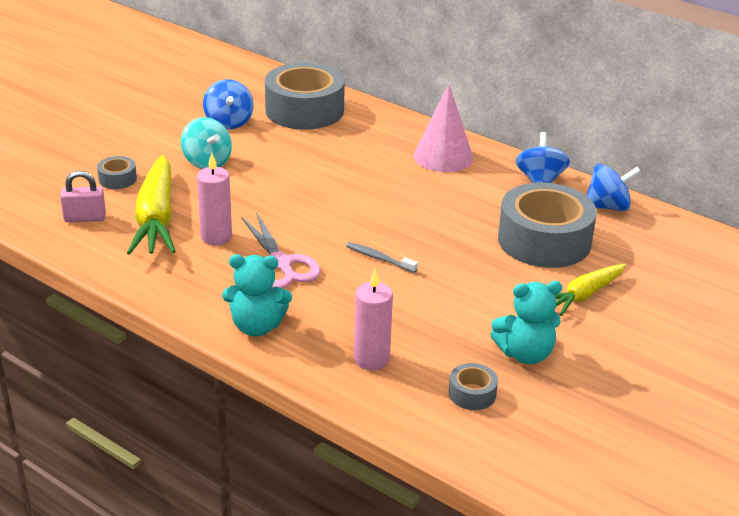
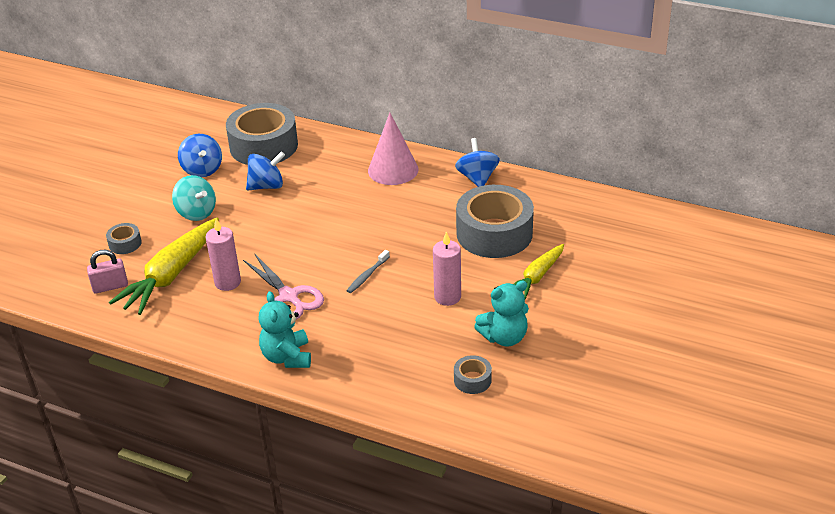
camera: 10 degrees left, 5 degrees up
yellow carrot [127,155,176,255] -> yellow carrot turned 45 degrees clockwise [109,218,219,315]
turquoise teddy bear [222,254,292,336] -> turquoise teddy bear turned 90 degrees clockwise [258,291,311,368]
grey toothbrush [346,242,418,273] -> grey toothbrush turned 75 degrees counterclockwise [346,250,390,293]
pink candle [354,269,393,370] -> pink candle moved to [433,232,461,306]
blue spinning top [586,164,641,211] -> blue spinning top moved to [246,151,285,190]

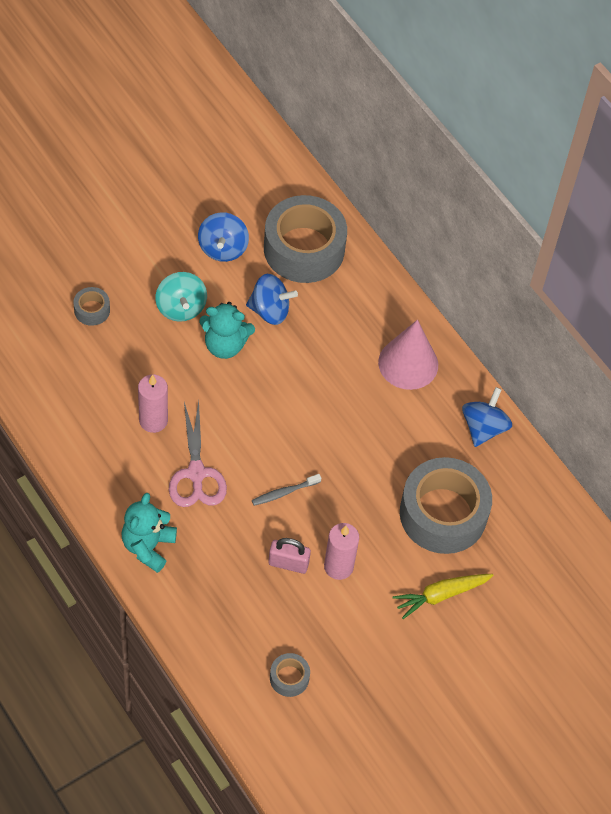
camera: 25 degrees right, 20 degrees up
pink padlock [87,249,128,293] -> pink padlock moved to [268,538,311,574]
yellow carrot [109,218,219,315] -> none
turquoise teddy bear [474,280,529,347] -> turquoise teddy bear moved to [199,302,255,359]

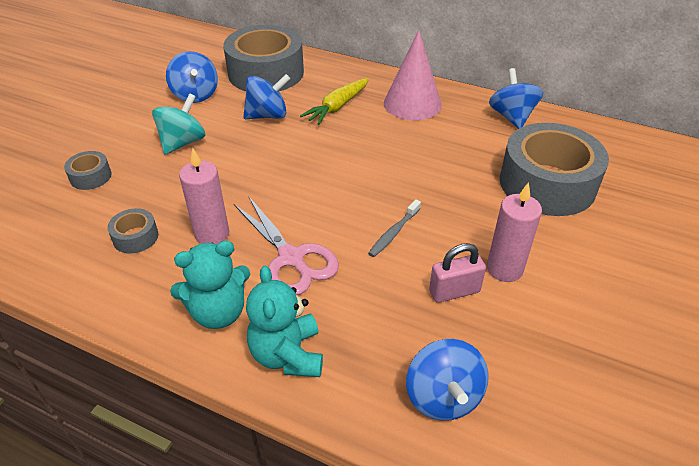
camera: 25 degrees left, 15 degrees down
turquoise spinning top [155,272,207,322] -> turquoise spinning top turned 105 degrees counterclockwise [152,93,205,155]
turquoise teddy bear [199,302,255,359] -> turquoise teddy bear moved to [170,241,250,329]
grey tape [270,653,310,697] -> grey tape moved to [107,208,158,254]
yellow carrot [393,574,494,619] -> yellow carrot moved to [300,78,369,125]
none -> blue spinning top [406,339,489,421]

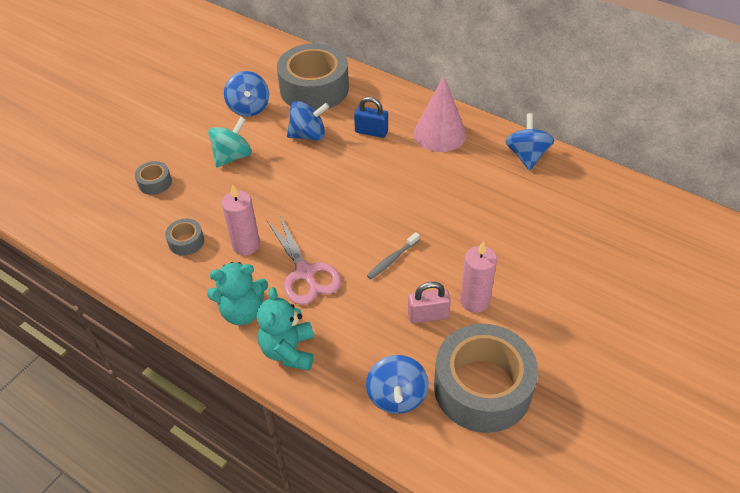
camera: 10 degrees right, 5 degrees up
yellow carrot [300,78,369,125] -> blue padlock [354,97,388,138]
grey tape [500,123,609,216] -> grey tape moved to [434,324,538,433]

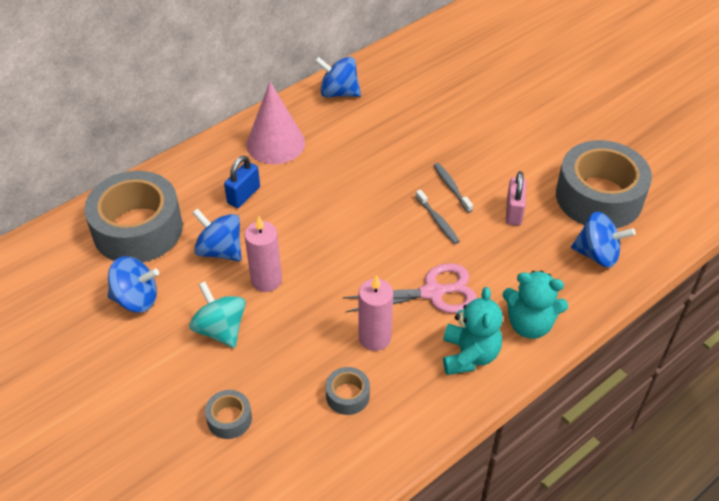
camera: 75 degrees left, 0 degrees up
blue spinning top [287,101,329,141] -> blue spinning top turned 60 degrees counterclockwise [192,208,241,261]
pink candle [460,241,497,313] -> pink candle moved to [244,215,282,292]
none -> grey toothbrush [433,163,473,213]

